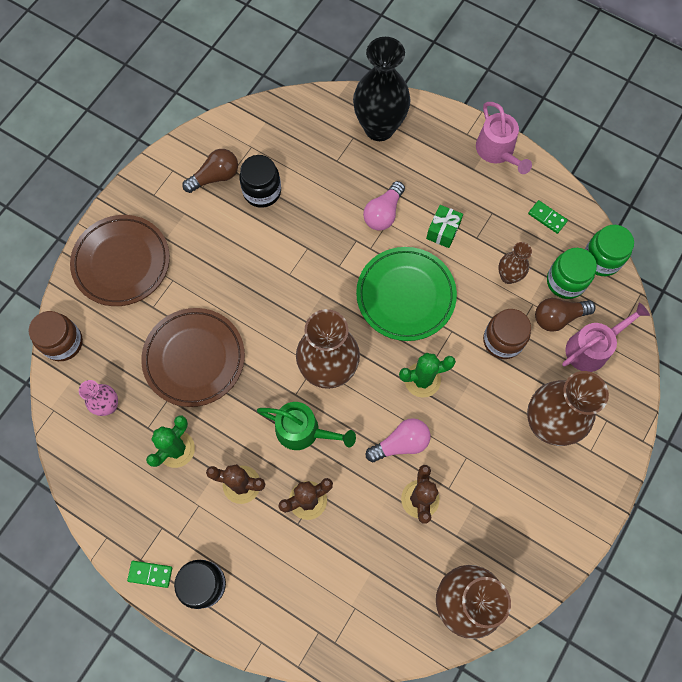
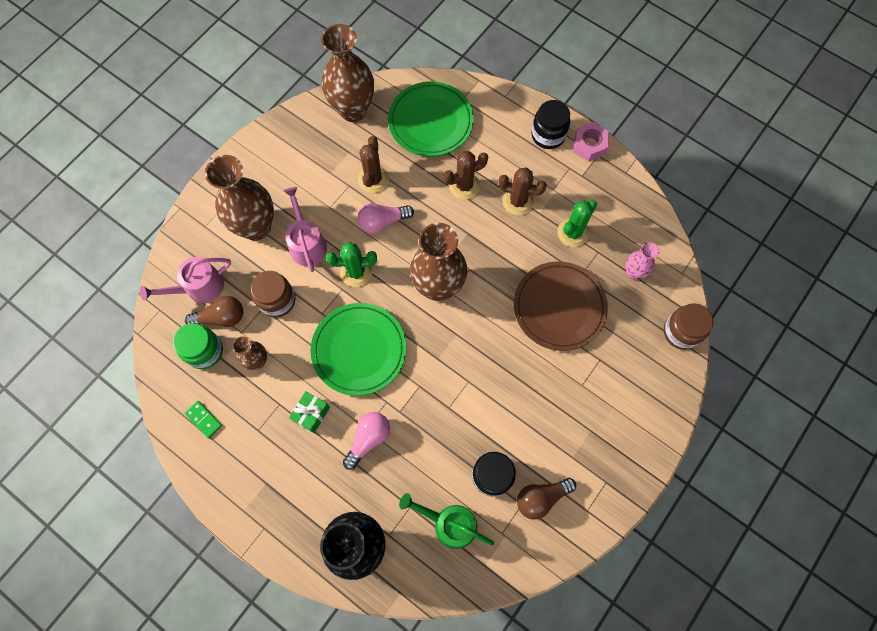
camera: 175 degrees left, 0 degrees up
brown plate [70,215,170,306] -> none
green domino [127,561,172,588] -> pink nut [573,122,609,161]
green watering can [257,402,356,450] -> green watering can moved to [399,493,494,549]
pink watering can [476,102,532,174] -> pink watering can moved to [284,187,327,272]
green jar [585,225,634,276] -> none
none -> green plate [388,82,474,157]

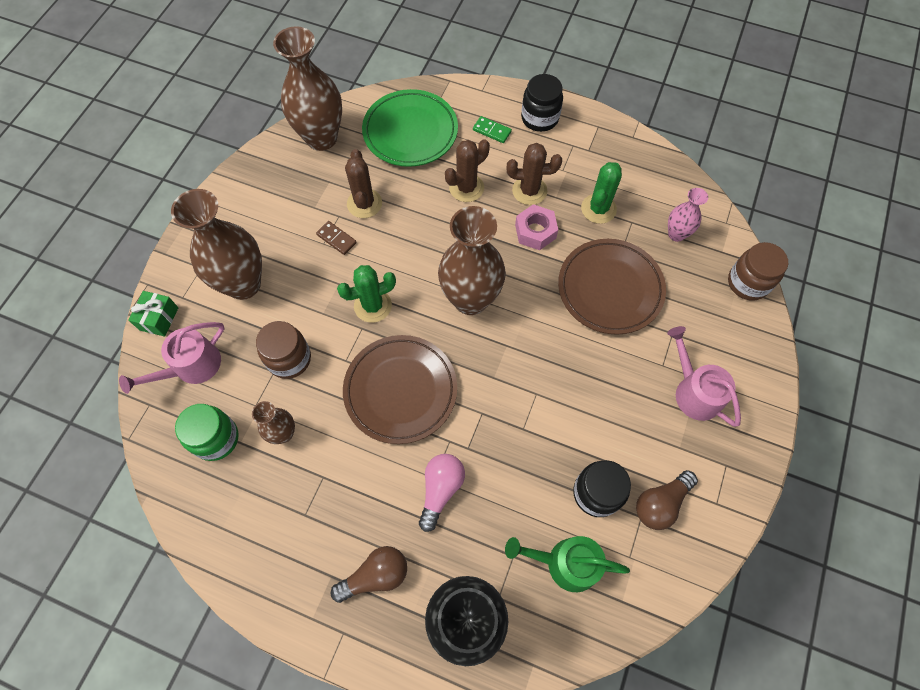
camera: 15 degrees left, 5 degrees down
brown light bulb [185,296,243,327] -> brown light bulb moved to [331,546,407,603]
green domino [185,401,222,438] -> green domino moved to [473,116,512,143]
pink watering can [284,187,327,272] -> pink watering can moved to [667,326,741,427]
green gift [289,391,330,433] -> green gift moved to [128,291,178,337]
green plate [311,303,406,396] -> brown plate [343,335,457,444]
pink light bulb [357,203,414,234] -> none
pink nut [573,122,609,161] -> pink nut moved to [515,204,558,250]
none -> brown domino [316,221,357,255]

